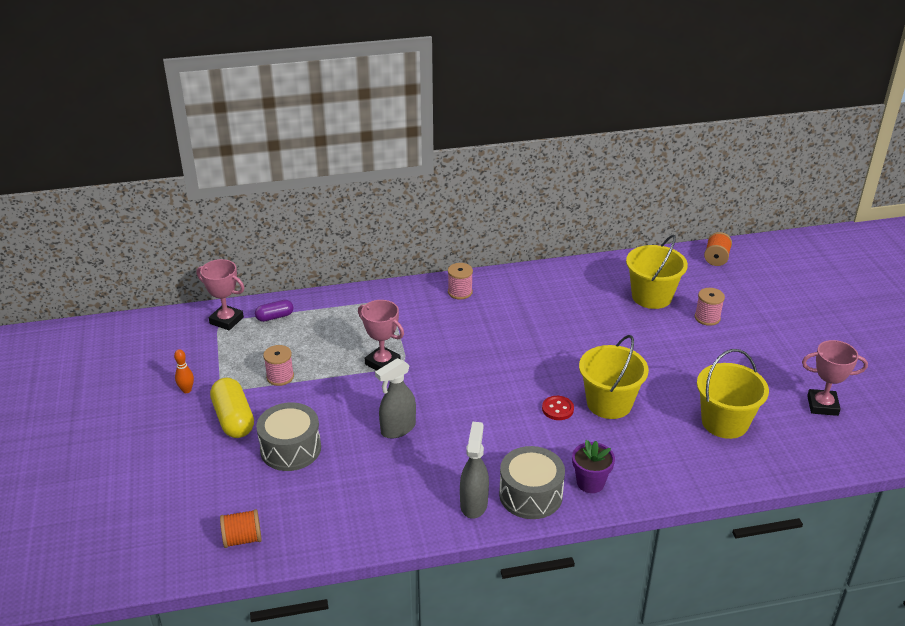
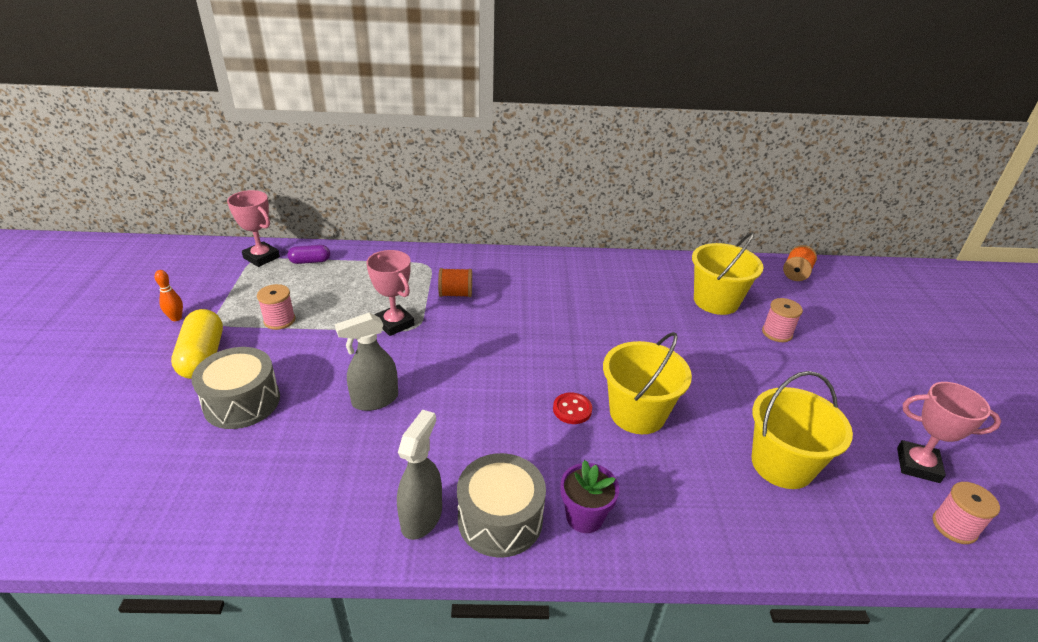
camera: 10 degrees right, 0 degrees up
orange spool [220,509,262,548] -> orange spool moved to [438,268,472,297]
pink spool [448,263,473,299] -> pink spool moved to [933,482,1000,544]

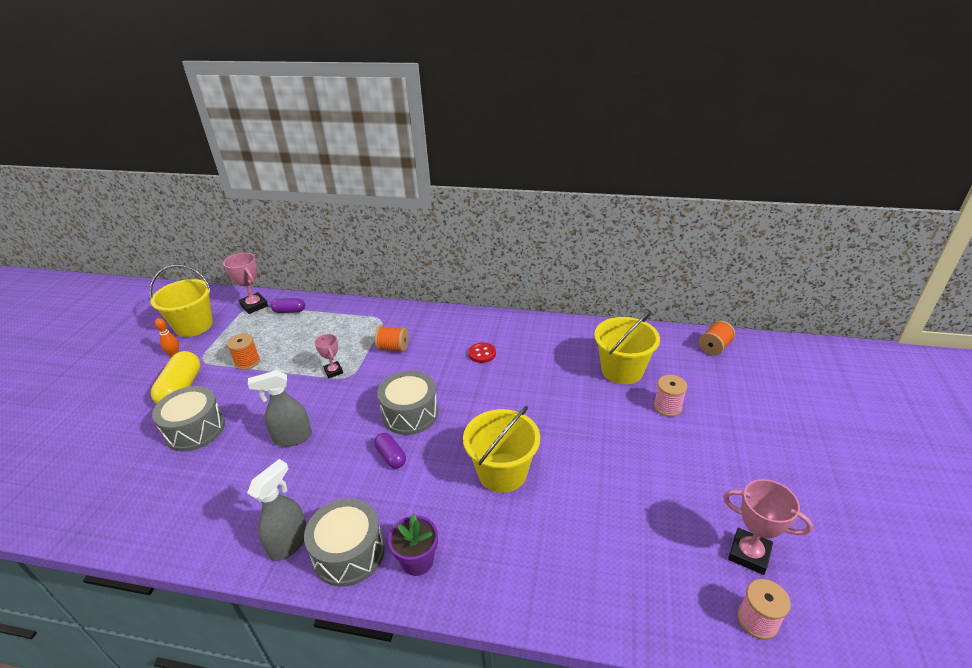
camera: 15 degrees right, 0 degrees up
pink spool [257,284,295,330] -> orange spool [227,333,260,370]
pink trophy [366,250,415,336] -> pink trophy [314,334,343,378], size x0.64
red button [553,392,592,424] -> red button moved to [468,343,496,363]
yellow bucket [752,371,853,489] -> yellow bucket moved to [149,265,213,337]
none -> purple capsule [374,433,406,469]
none -> grey drum [377,371,438,435]

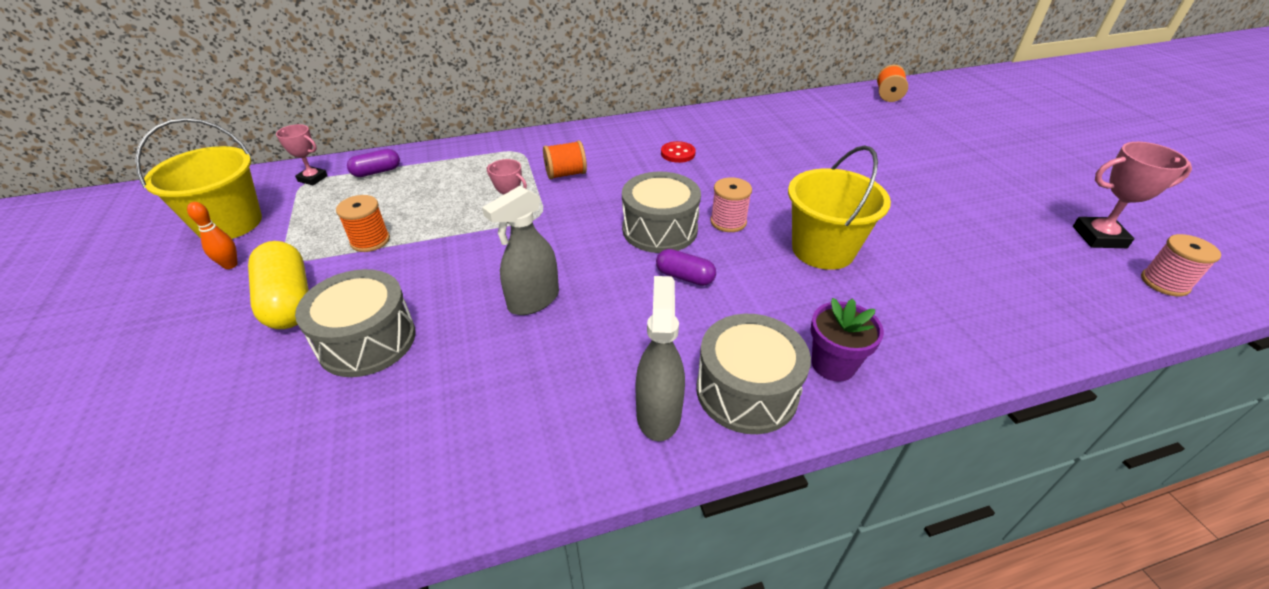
camera: 30 degrees left, 5 degrees up
pink trophy [223,253,268,314] -> pink trophy [276,124,328,185], size x0.64
yellow bucket [594,311,660,384] -> none
pink spool [654,375,687,417] -> pink spool moved to [710,177,752,232]

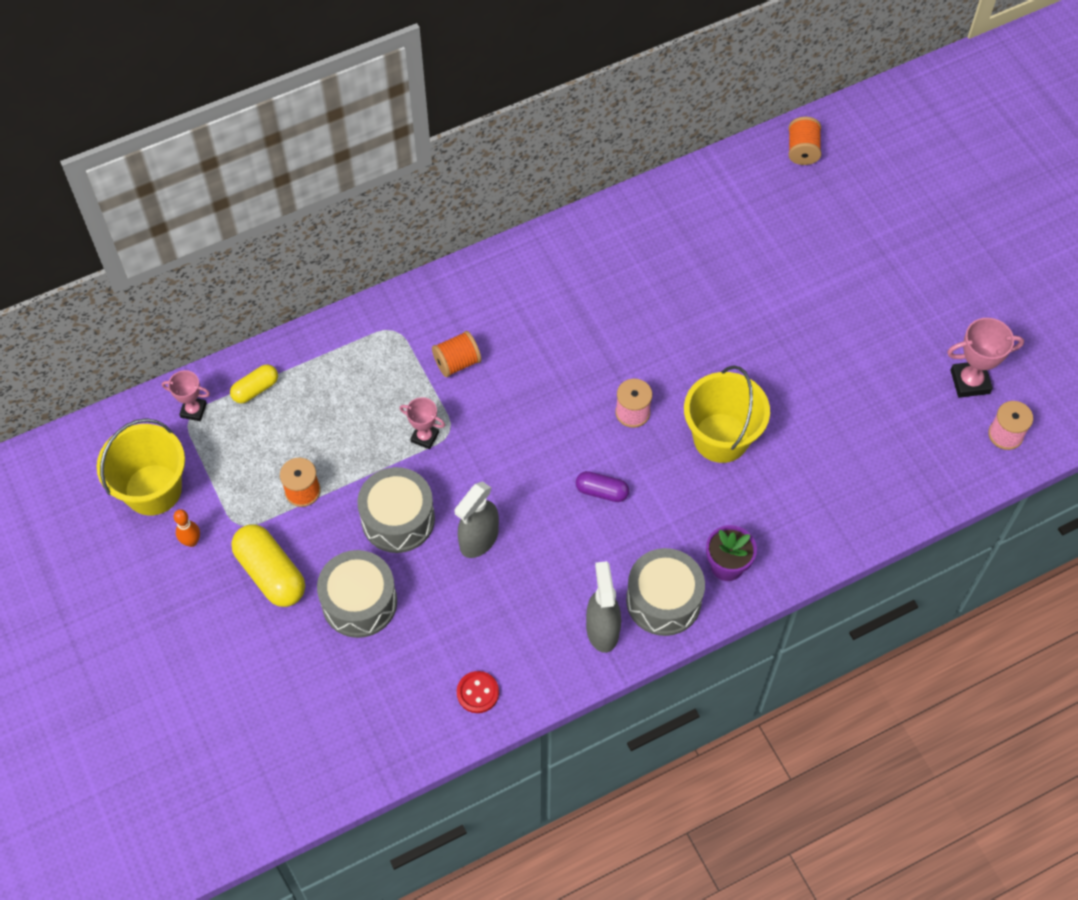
camera: 10 degrees left, 20 degrees up
purple capsule [347,149,400,177] -> yellow capsule [230,364,278,403]
grey drum [622,172,701,253] -> grey drum moved to [357,467,435,553]
red button [661,141,696,163] -> red button moved to [457,671,499,713]

